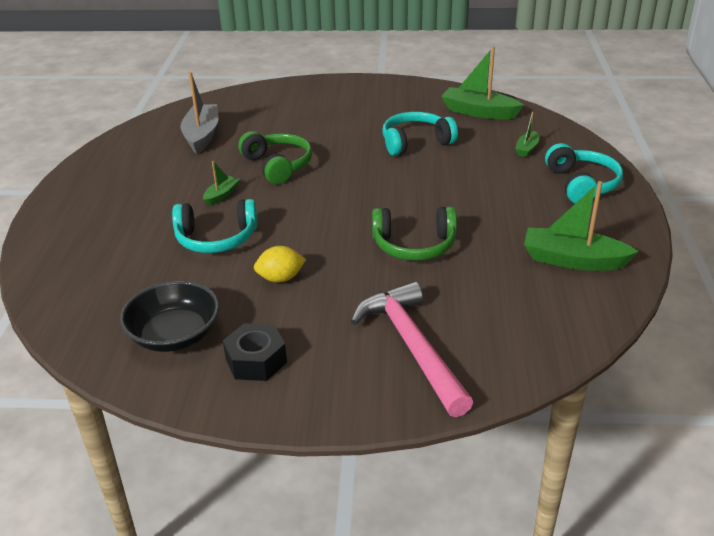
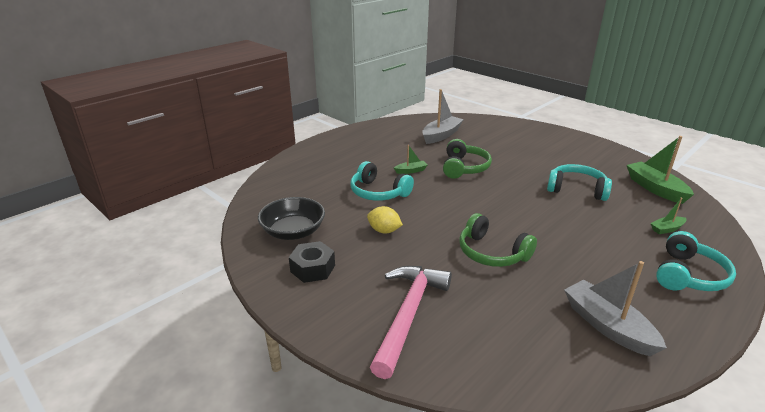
camera: 40 degrees right, 5 degrees down
green boat [524,181,639,271] -> grey boat [564,261,667,356]

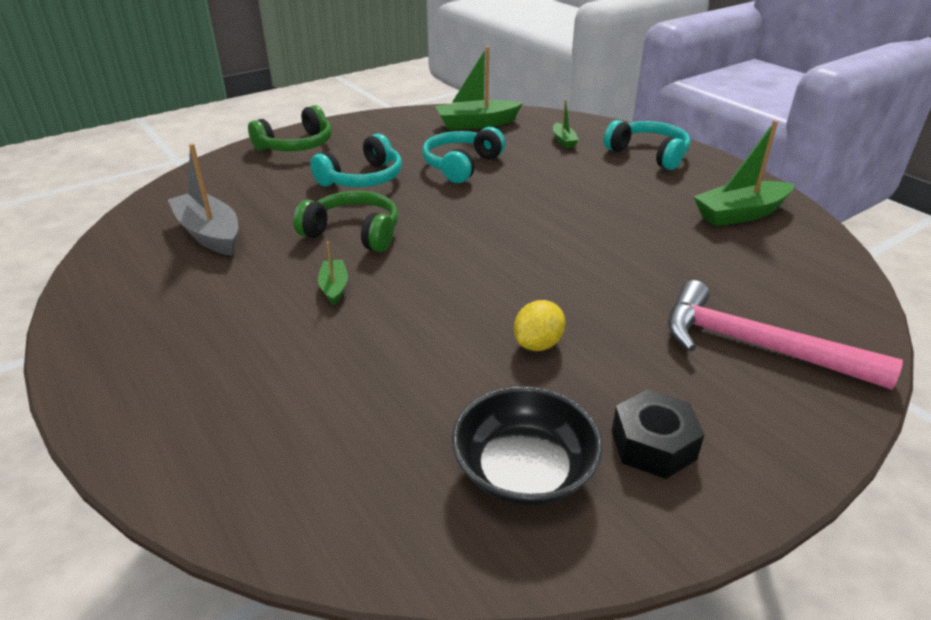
camera: 80 degrees left, 5 degrees up
turquoise headphones [350,161,414,201] -> turquoise headphones moved to [310,134,402,187]
green headphones [459,213,537,267] -> green headphones moved to [248,105,332,151]
grey boat [564,261,667,356] -> green boat [693,120,794,226]

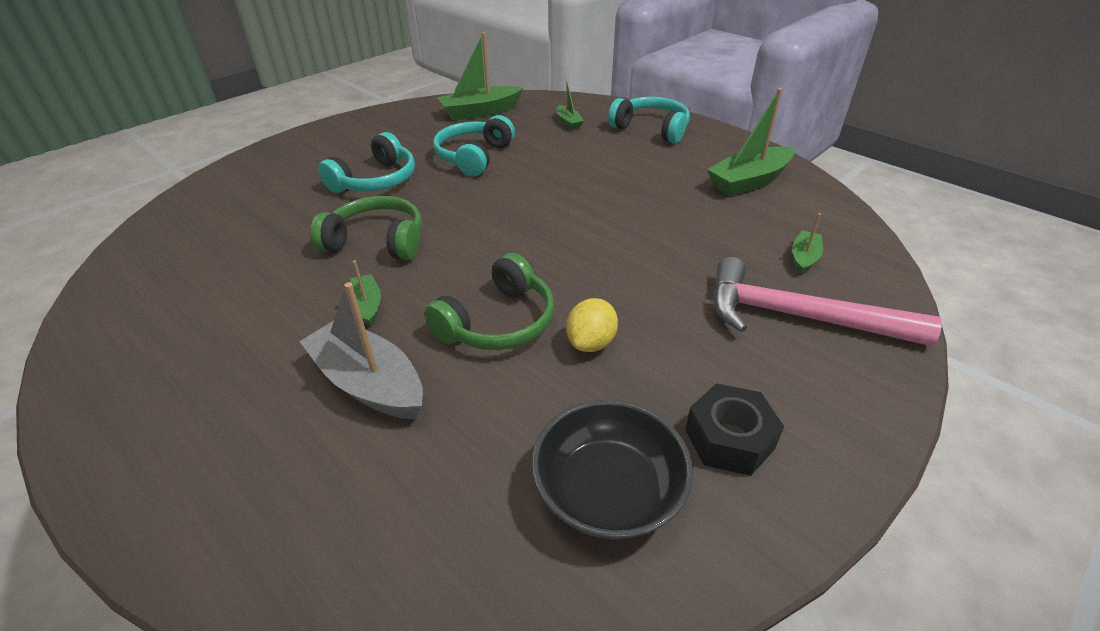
camera: 10 degrees left, 5 degrees up
grey boat [168,144,238,255] -> grey boat moved to [299,282,423,419]
green headphones [248,105,332,151] -> green headphones moved to [424,253,554,350]
none -> green boat [792,213,823,274]

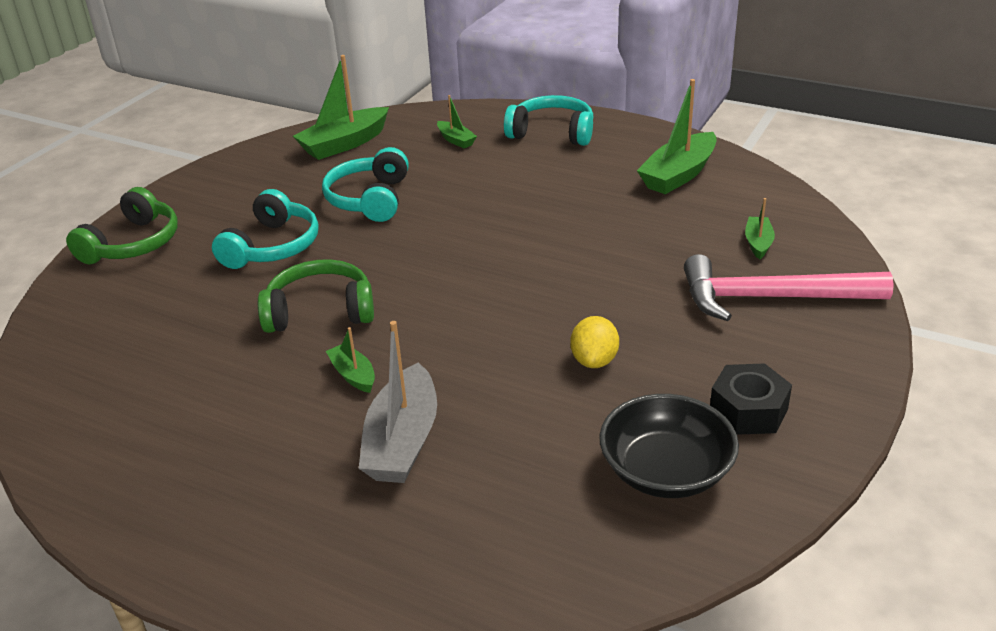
camera: 15 degrees left, 5 degrees down
grey boat [299,282,423,419] -> grey boat turned 105 degrees counterclockwise [359,321,437,483]
green headphones [424,253,554,350] -> green headphones moved to [66,187,178,264]

